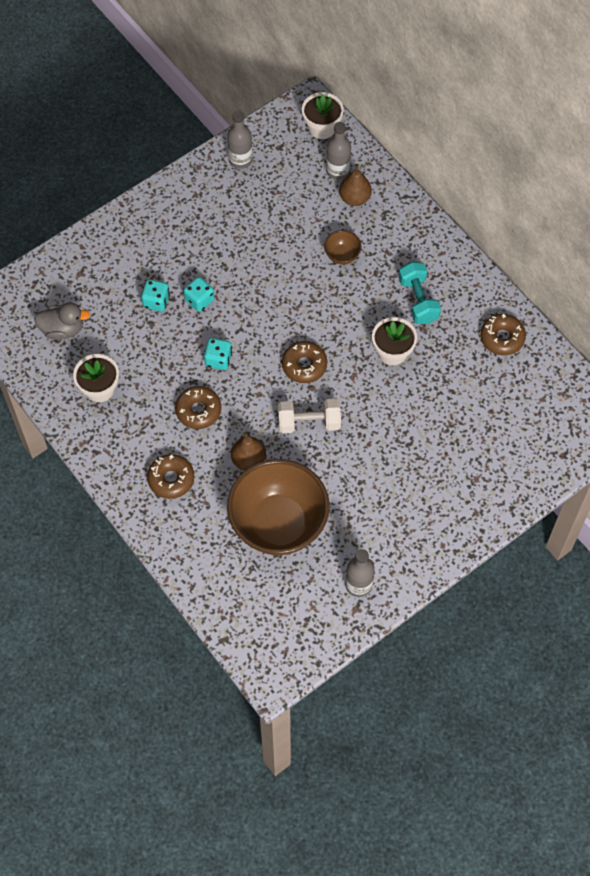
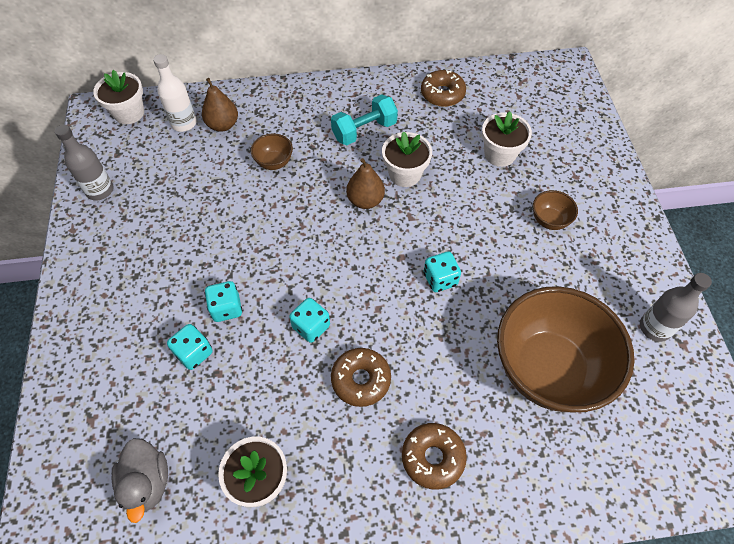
camera: 60 degrees left, 5 degrees down
grey duck [34,302,90,340] -> grey duck turned 135 degrees clockwise [112,438,168,523]
brown pear [231,432,266,471] -> brown pear moved to [346,158,385,209]
white dumbbell [278,399,341,433] -> turquoise dice [424,251,461,292]
brown donut [282,341,327,383] -> none
grey bottle [326,122,351,180] -> white bottle [153,54,197,132]
turquoise dumbbell [398,262,441,324] -> turquoise dumbbell turned 45 degrees counterclockwise [331,94,398,145]
none -> white flower pot [482,112,532,167]
none -> brown bowl [533,190,578,230]

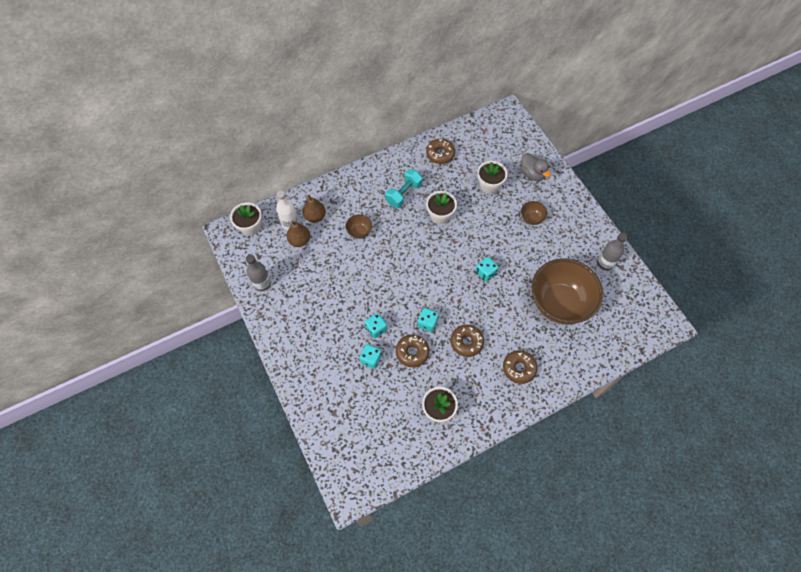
camera: 20 degrees left, 5 degrees up
grey duck [112,438,168,523] -> grey duck moved to [520,153,551,181]
brown pear [346,158,385,209] -> brown pear moved to [287,221,310,247]
none -> brown donut [396,335,429,367]

